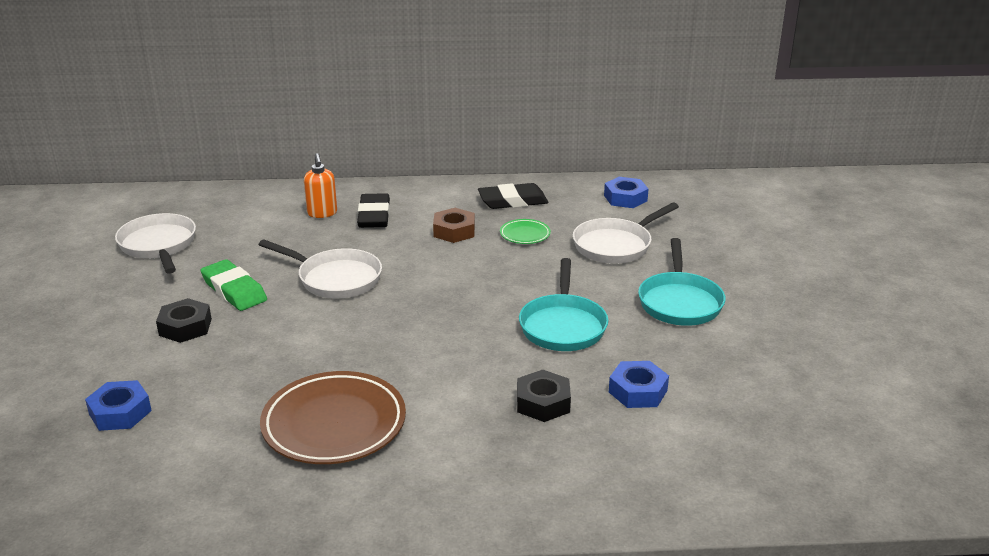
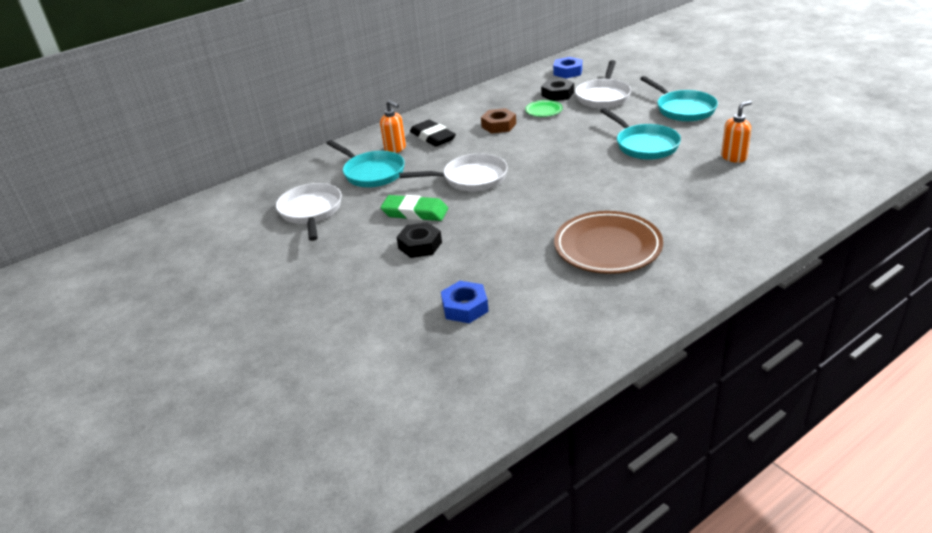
camera: 30 degrees left, 5 degrees up
white pan [115,213,196,274] -> white pan turned 45 degrees clockwise [276,183,342,241]
black eraser [478,183,549,209] -> none
black nut [517,370,571,422] -> black nut moved to [541,78,574,101]
blue nut [609,361,669,408] -> orange soap dispenser [721,100,752,163]
none -> turquoise pan [326,140,405,187]

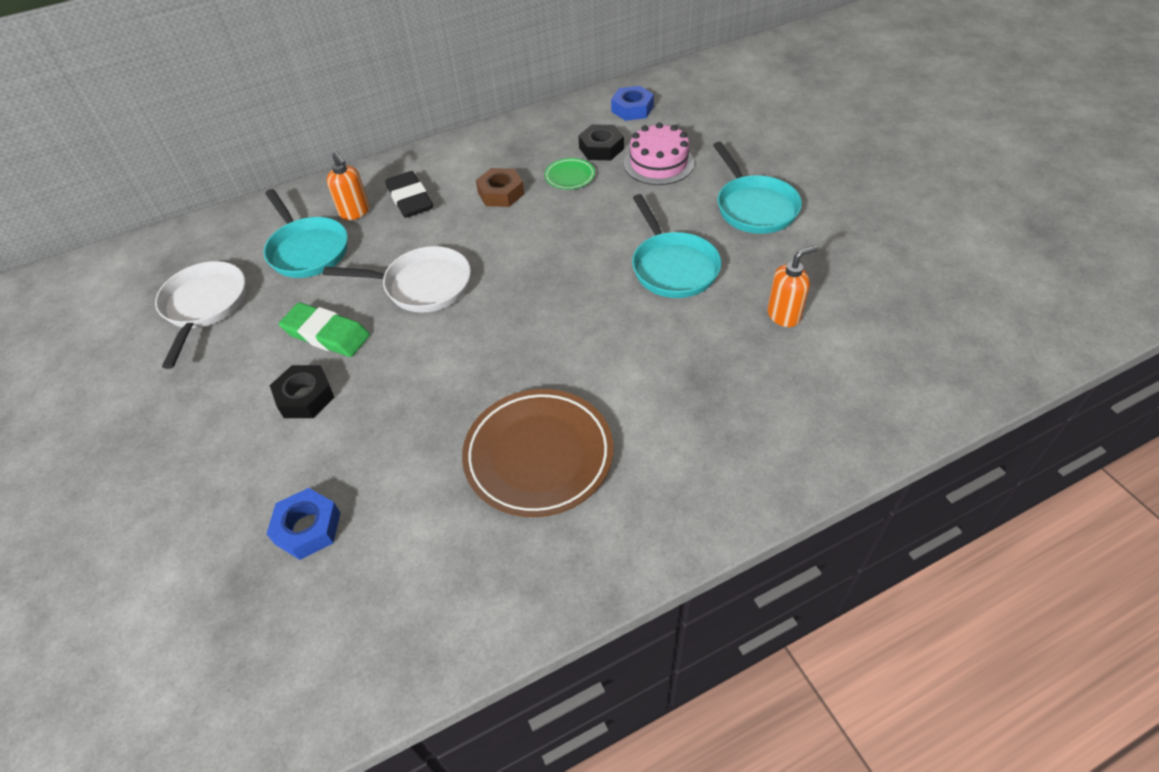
camera: 10 degrees right, 15 degrees up
white pan [575,60,631,108] -> pink cake [624,122,694,185]

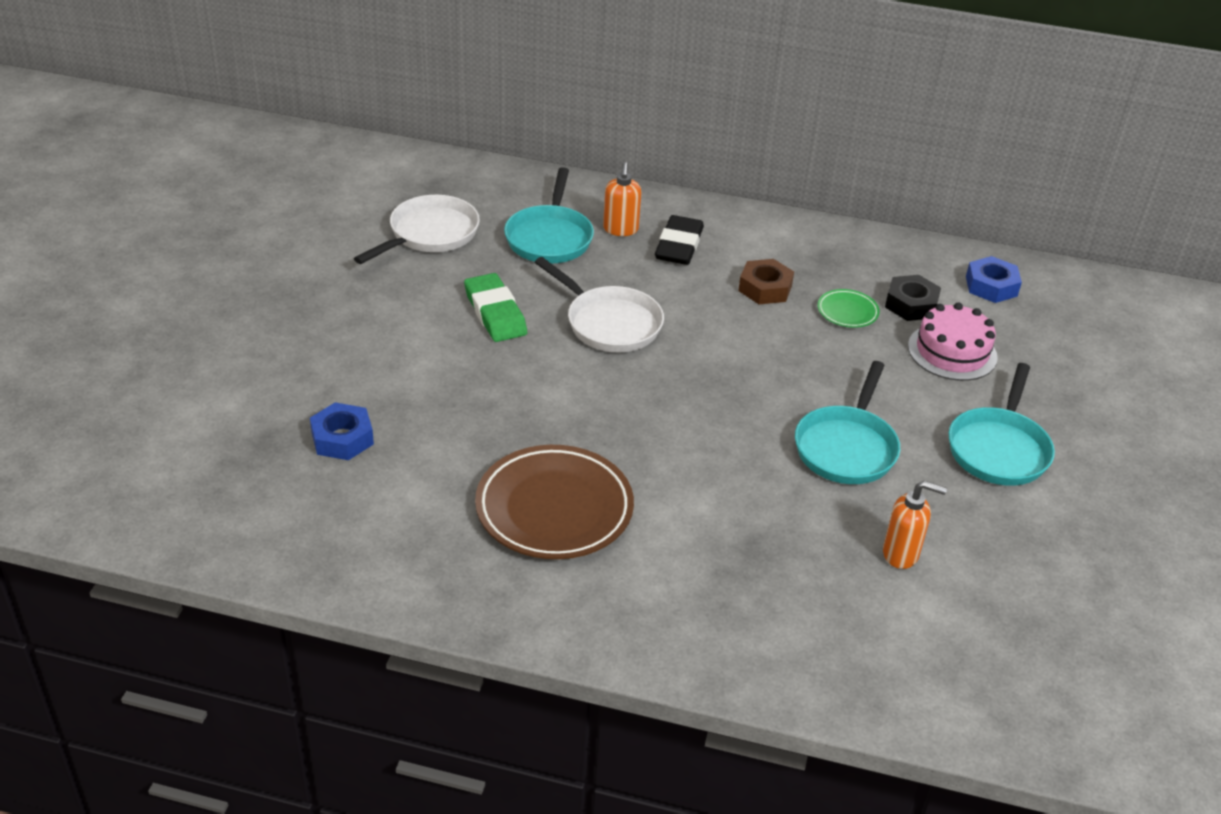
camera: 35 degrees right, 10 degrees down
black nut [270,365,334,418] -> none

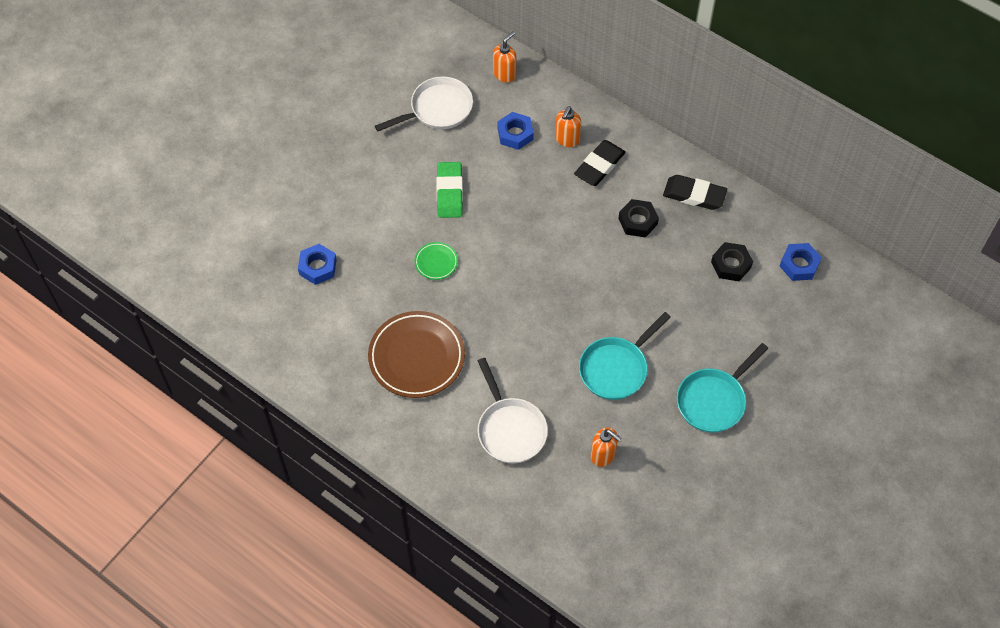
camera: 25 degrees right, 20 degrees up
turquoise pan [504,167,594,263] -> blue nut [498,112,534,150]
white pan [535,257,664,352] -> white pan moved to [478,358,548,463]
brown nut [738,259,794,304] -> black nut [618,199,659,238]
green plate [817,289,880,328] -> green plate moved to [415,242,458,280]
pink cake [908,303,998,381] -> none
none -> orange soap dispenser [493,31,516,83]
none -> black eraser [663,175,727,210]

